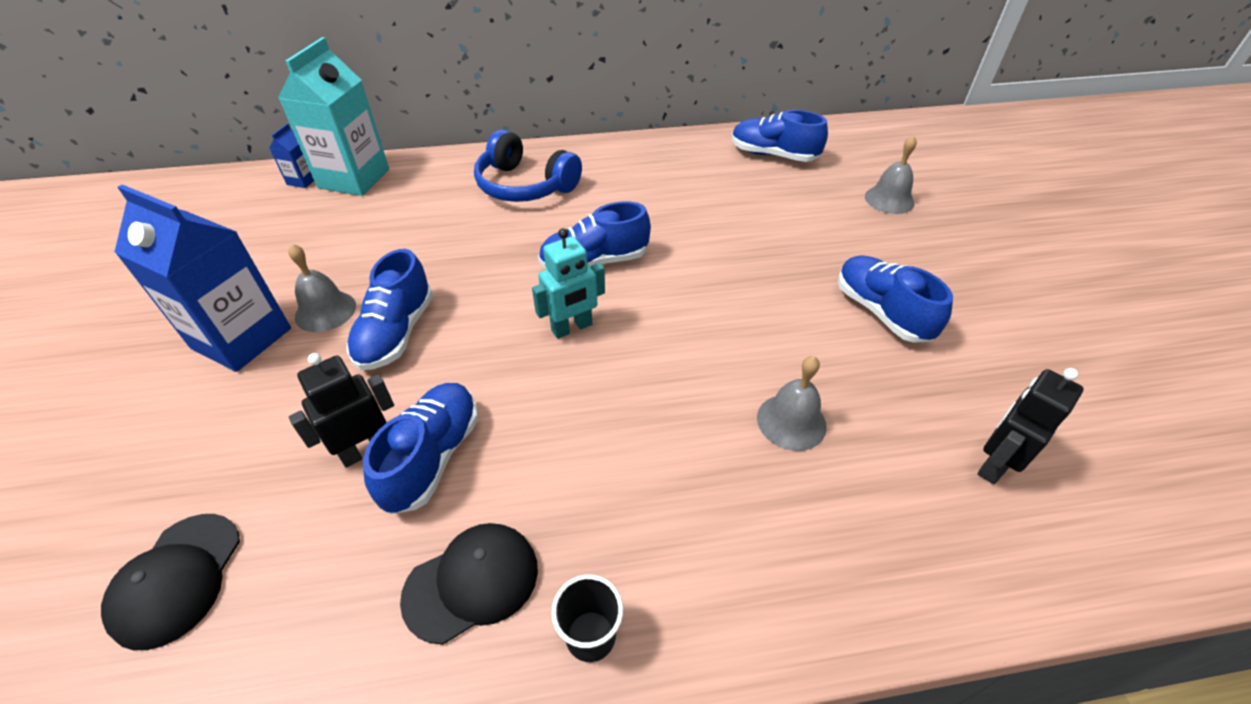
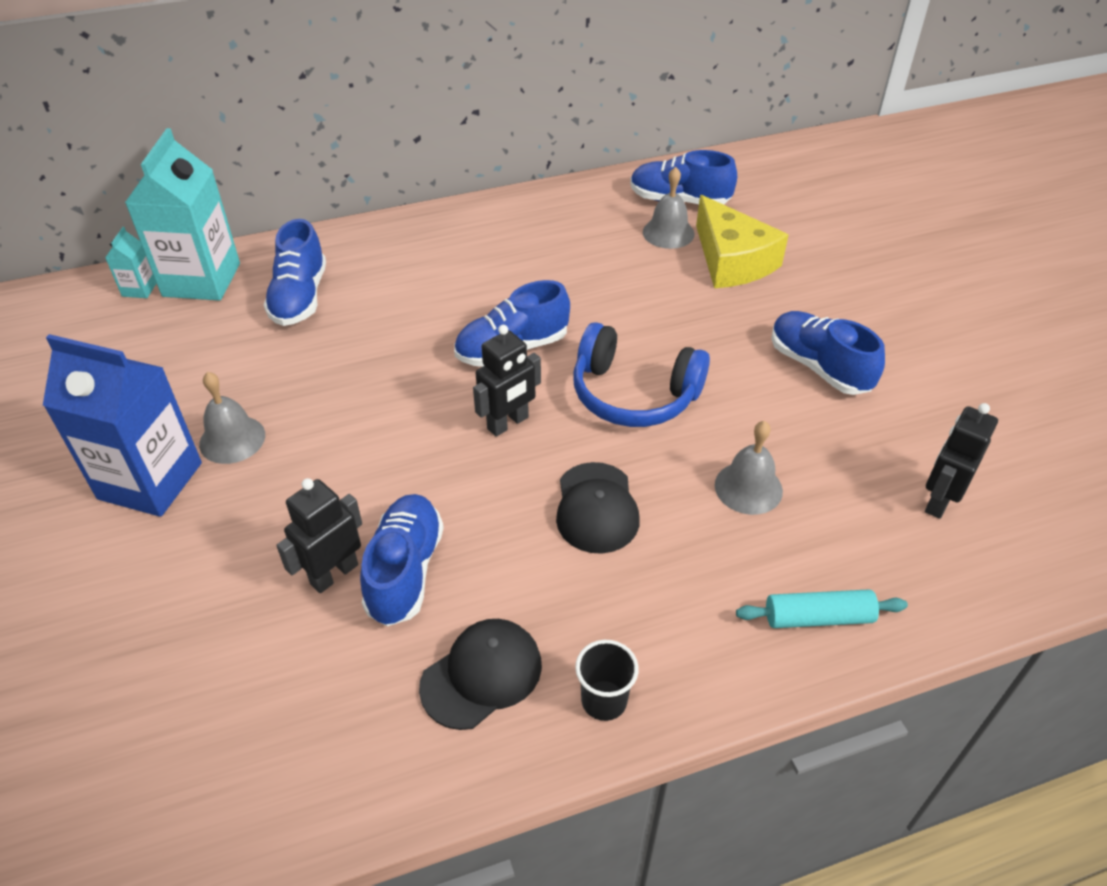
camera: 10 degrees left, 0 degrees up
black cap [101,514,240,650] -> black cap moved to [556,462,640,554]
blue carton [269,124,314,188] -> turquoise carton [105,227,157,298]
blue shoe [347,249,433,370] -> blue shoe moved to [264,219,326,326]
blue headphones [474,130,582,202] -> blue headphones moved to [573,322,710,427]
turquoise robot [532,228,605,339] -> black robot [473,325,541,437]
grey bell [865,135,917,214] -> grey bell moved to [643,167,695,249]
none -> yellow cheese [696,195,788,288]
none -> turquoise rolling pin [736,589,908,628]

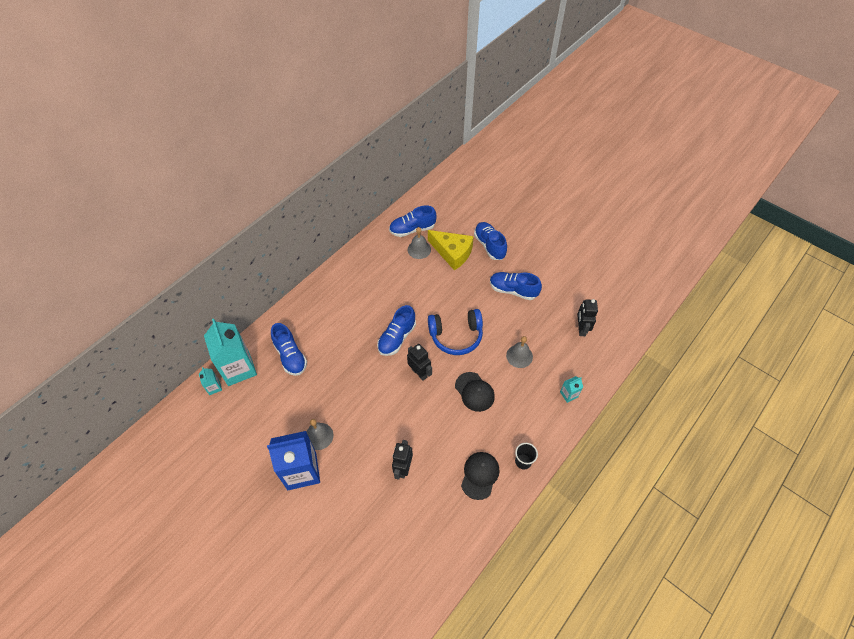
camera: 30 degrees left, 10 degrees up
blue shoe [360,494,444,626] -> blue shoe moved to [474,222,507,260]
black robot [473,325,541,437] -> black robot turned 60 degrees counterclockwise [407,344,432,381]
turquoise rolling pin [736,589,908,628] -> turquoise carton [560,376,583,403]

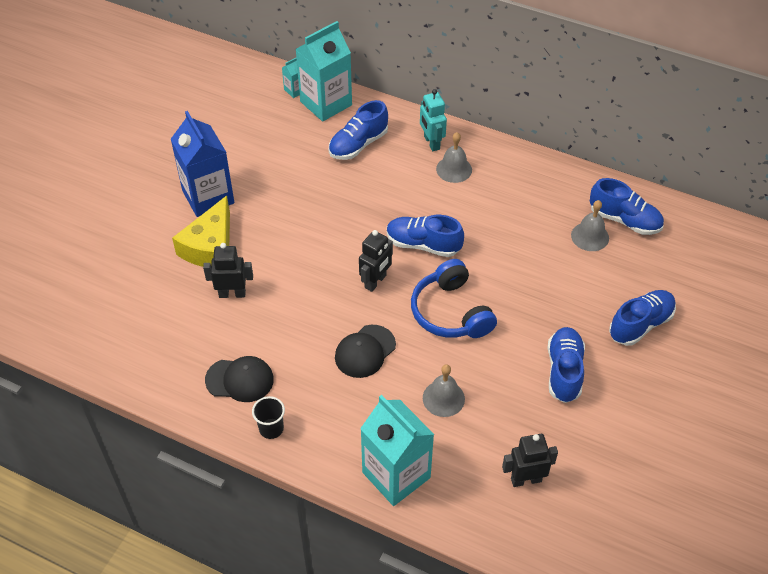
camera: 75 degrees right, 5 degrees down
grey bell [306,419,333,450] -> grey bell moved to [436,132,472,183]
blue shoe [389,206,436,237] -> blue shoe turned 150 degrees clockwise [590,178,664,235]
yellow cheese [428,230,474,270] -> yellow cheese moved to [172,196,230,267]
turquoise carton [560,376,583,403] -> turquoise carton [360,395,435,506], size x2.30
none -> turquoise robot [420,89,447,151]

